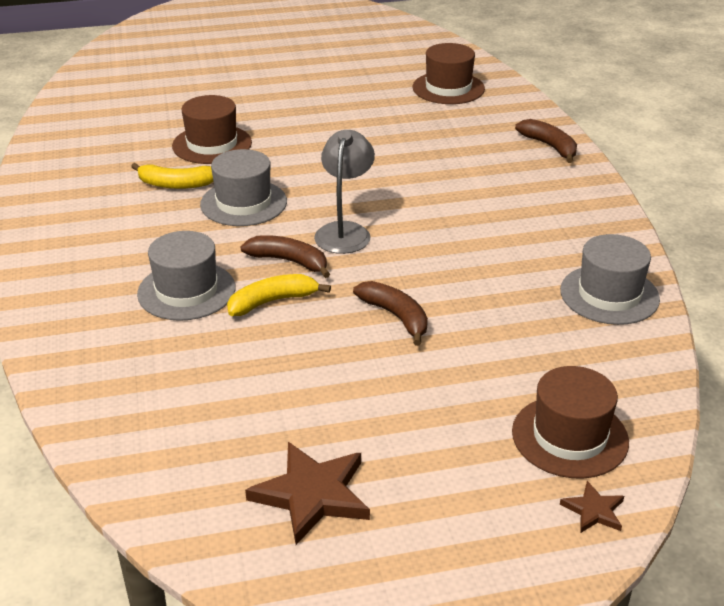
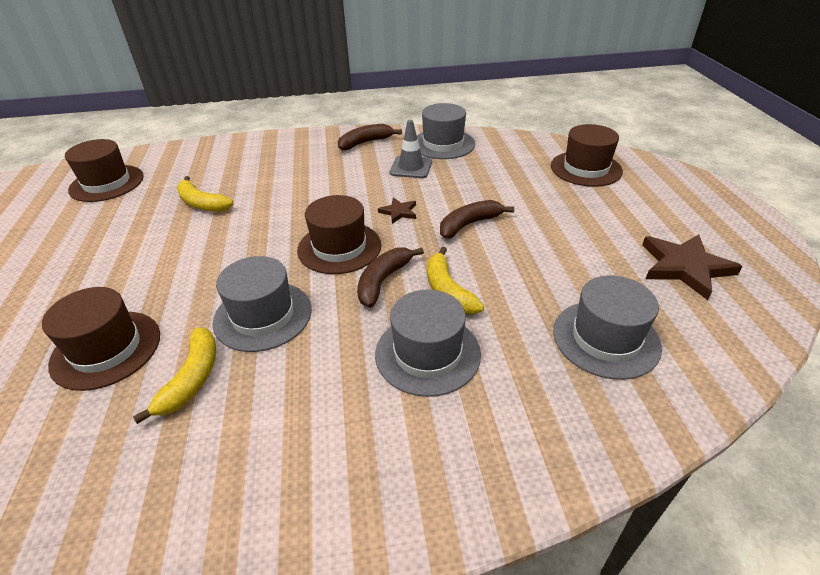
camera: 85 degrees left, 5 degrees up
grey lamp [314,130,375,254] -> brown hat [297,195,381,274]
brown banana [515,119,577,163] -> brown banana moved to [338,124,402,150]
brown star [560,481,624,533] -> brown star moved to [378,197,416,224]
none -> yellow banana [177,176,233,212]
none -> grey traffic cone [390,120,432,178]
none -> grey hat [553,275,662,380]

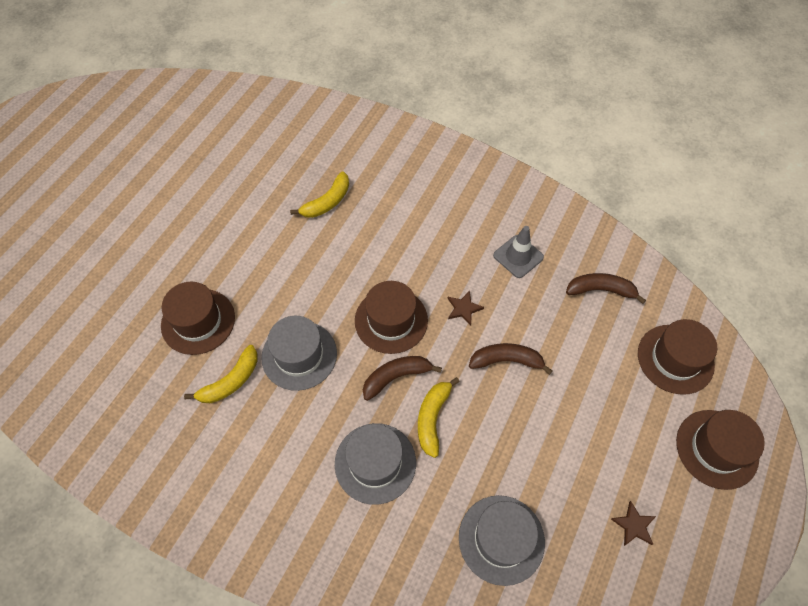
camera: 35 degrees right, 20 degrees up
brown hat [65,139,144,202] -> brown hat moved to [676,410,765,490]
yellow banana [177,176,233,212] -> yellow banana turned 120 degrees counterclockwise [290,172,349,218]
brown banana [338,124,402,150] -> brown banana moved to [566,273,646,304]
grey hat [417,103,475,159] -> none
brown star [642,235,742,300] -> brown star [611,501,656,546], size x0.51

